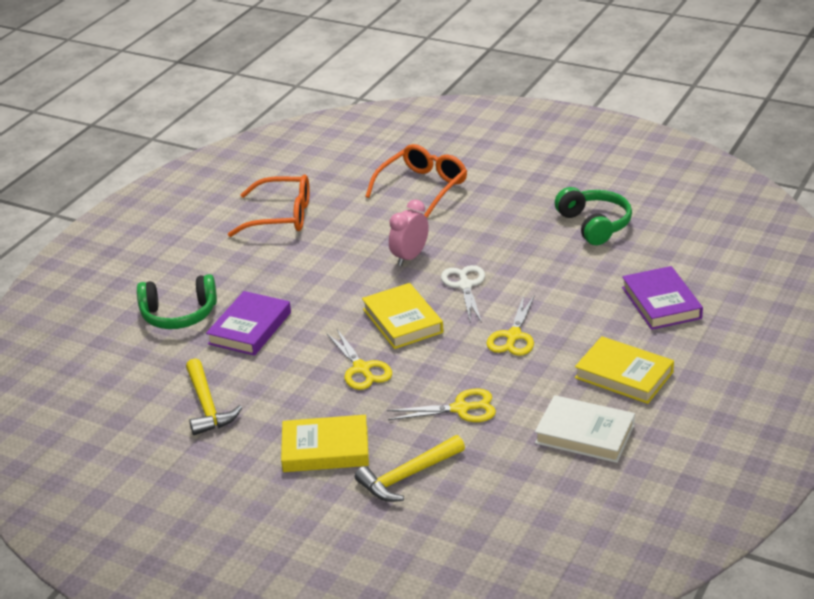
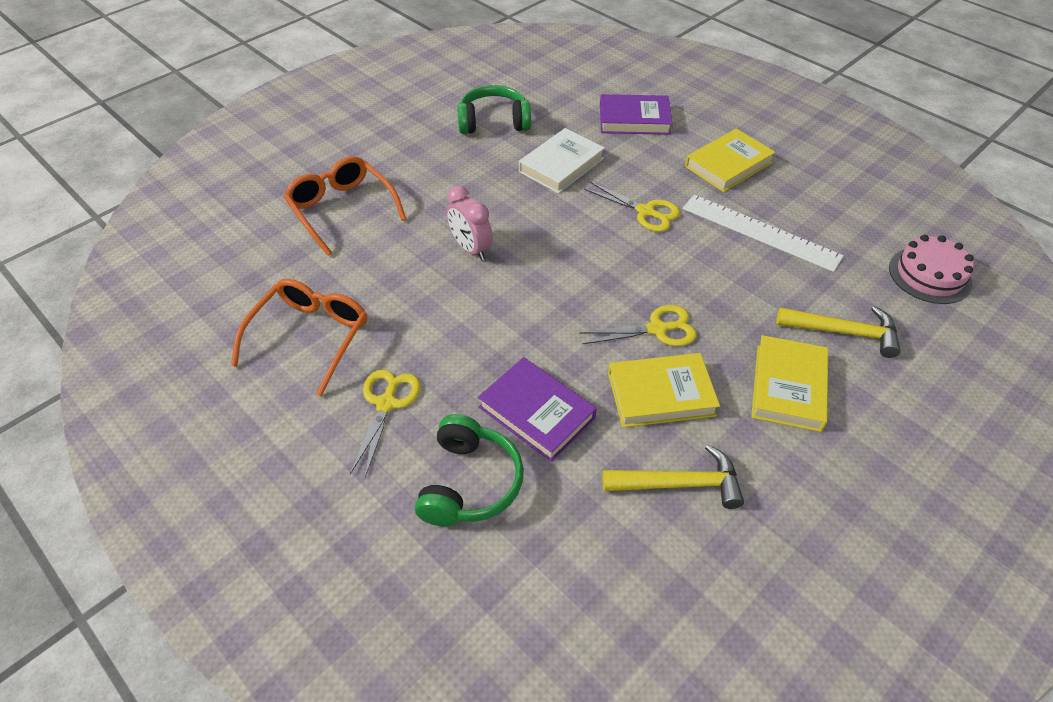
camera: 75 degrees left, 15 degrees up
yellow hammer [355,435,465,502] -> yellow hammer turned 60 degrees counterclockwise [777,306,901,358]
yellow book [362,283,444,349] -> yellow book moved to [608,353,720,428]
yellow scissors [387,389,496,422] -> yellow scissors moved to [350,369,421,477]
white scissors [441,265,485,323] -> none
white book [535,395,635,463] -> white book moved to [519,128,605,194]
none -> white ruler [683,195,844,272]
none -> pink cake [889,235,974,304]

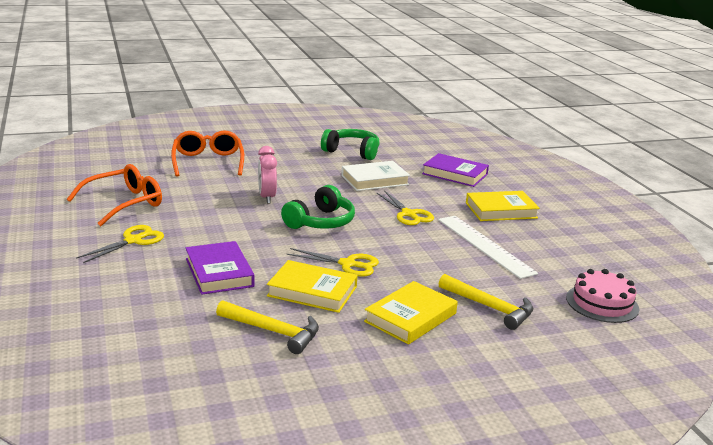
camera: 25 degrees right, 25 degrees down
green headphones [415,414,524,527] -> green headphones moved to [281,185,355,229]

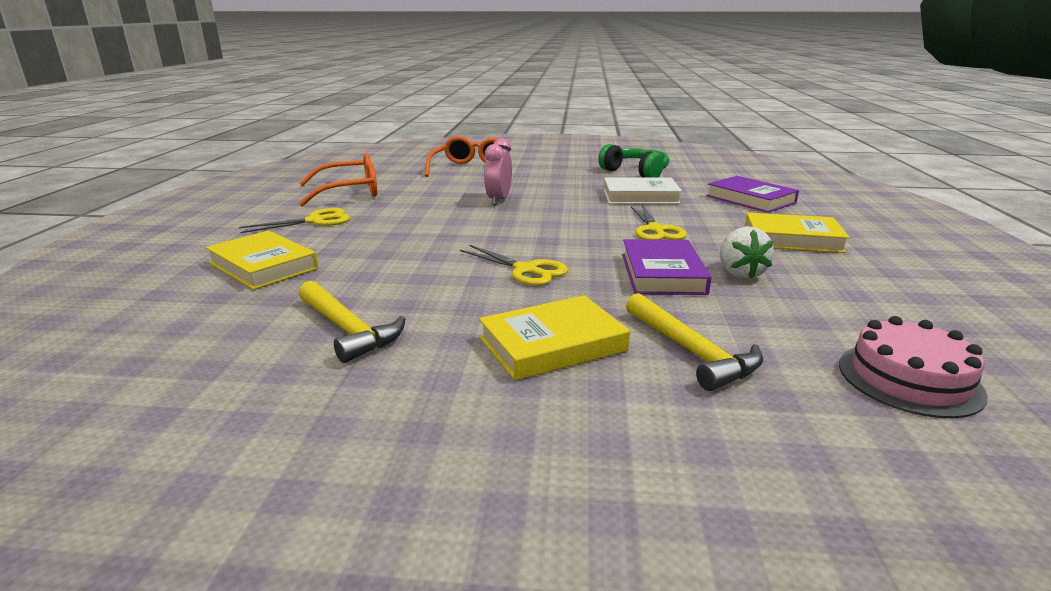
camera: 25 degrees right, 0 degrees up
purple book [186,241,255,295] -> purple book moved to [622,239,711,295]
yellow book [267,260,358,313] -> yellow book moved to [205,230,318,290]
green headphones [281,185,355,229] -> none
white ruler [438,216,538,279] -> white strawberry [720,226,774,279]

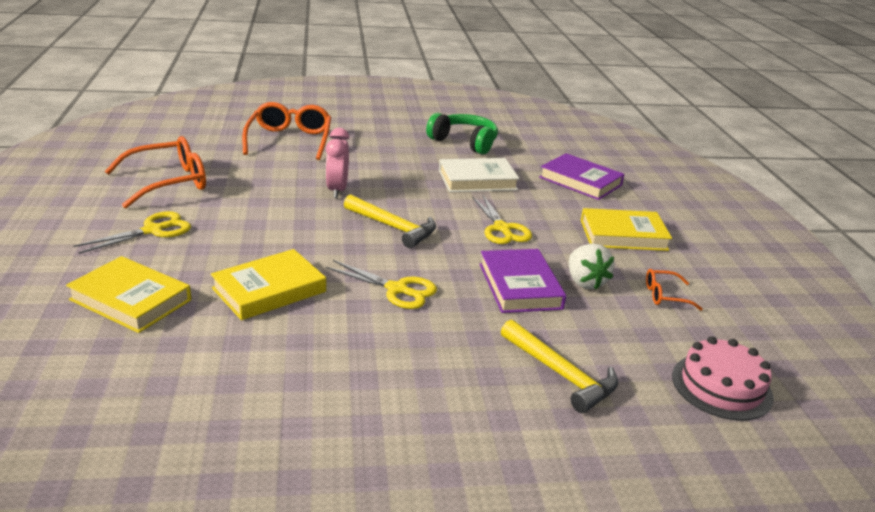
camera: 15 degrees left, 5 degrees up
yellow hammer [298,281,405,363] -> yellow hammer moved to [344,194,436,248]
yellow book [479,295,630,381] -> yellow book moved to [211,249,326,320]
none -> orange glasses [646,269,703,311]

